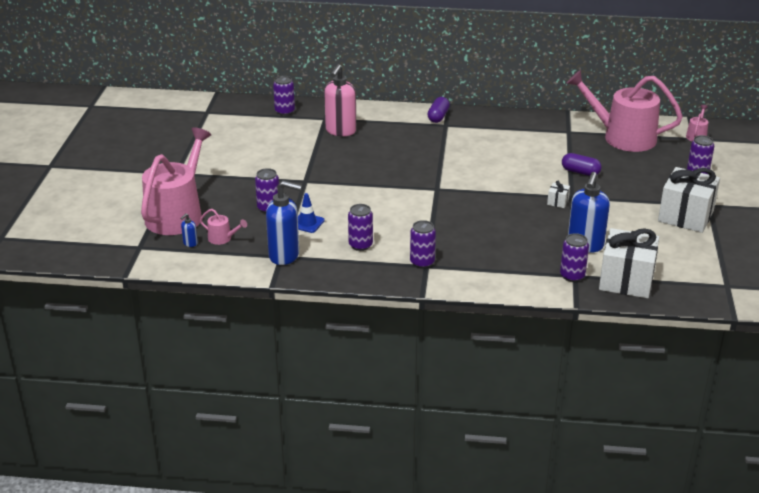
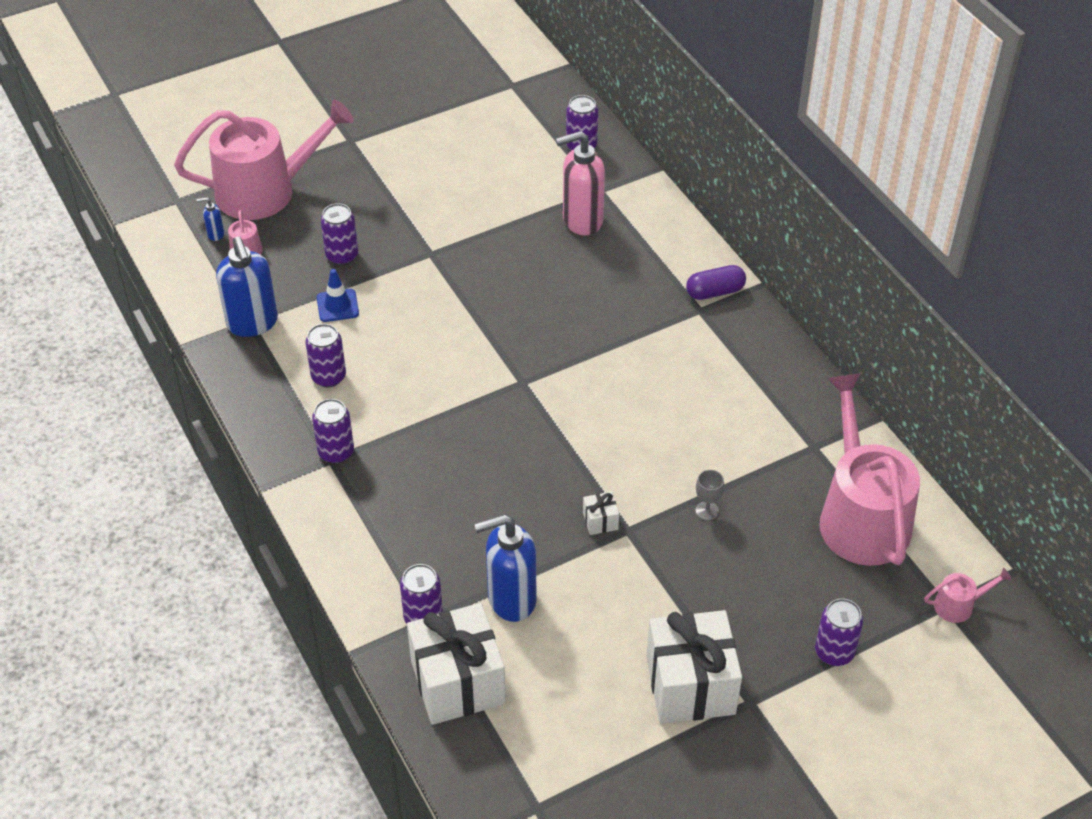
camera: 55 degrees right, 15 degrees up
purple capsule [562,153,602,176] -> grey goblet [696,470,725,520]

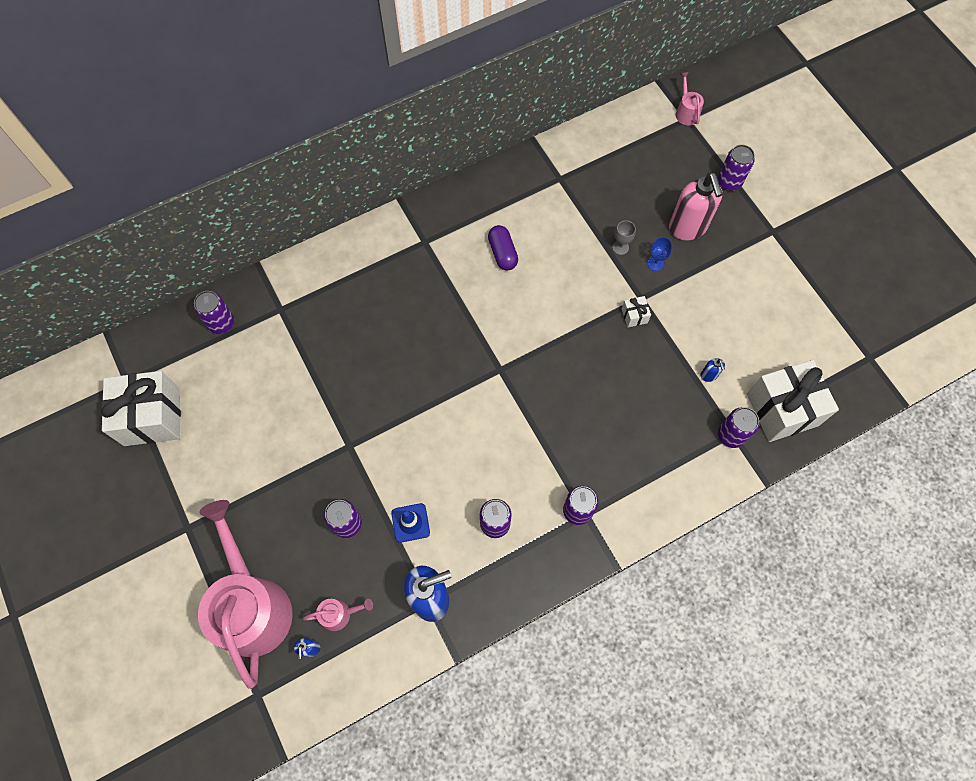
camera: 90 degrees left, 20 degrees up
blue soap dispenser [474,514,536,622] -> blue soap dispenser [700,358,725,382], size x0.43
pink soap dispenser [556,131,605,236] -> pink soap dispenser moved to [669,172,723,240]
white gift [646,610,742,724] -> white gift moved to [101,371,181,446]
purple capsule [686,265,746,300] -> purple capsule moved to [488,225,518,271]
pink watering can [819,373,920,566] -> none
none -> blue goblet [647,237,672,271]

